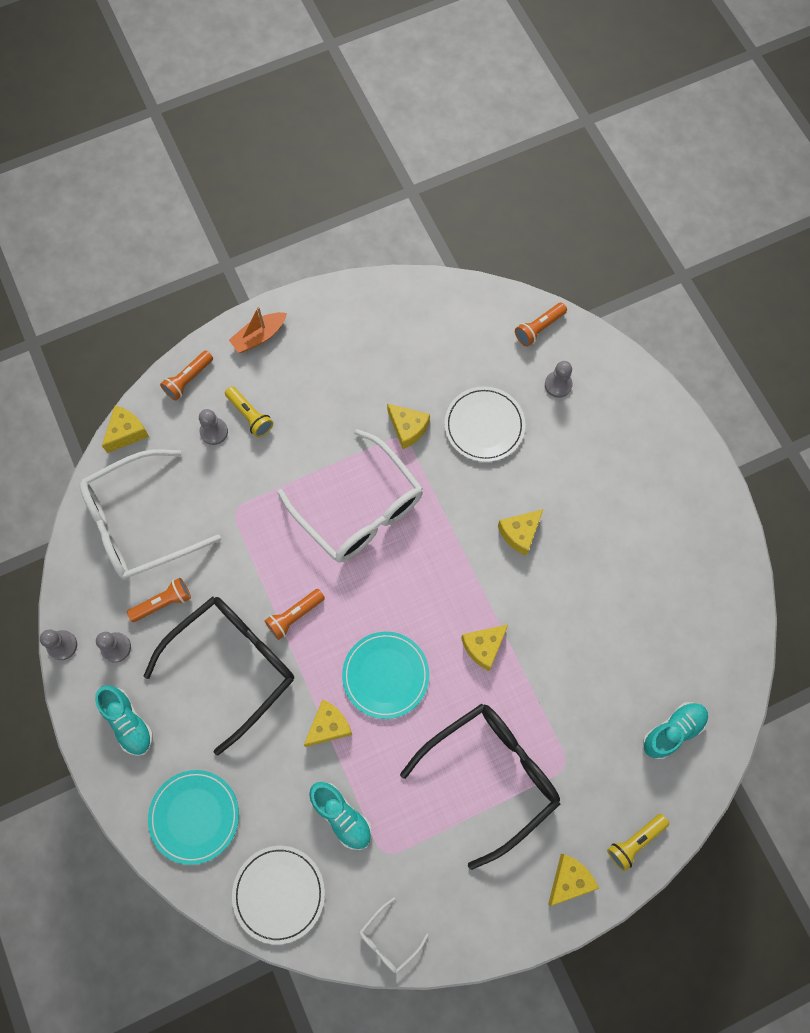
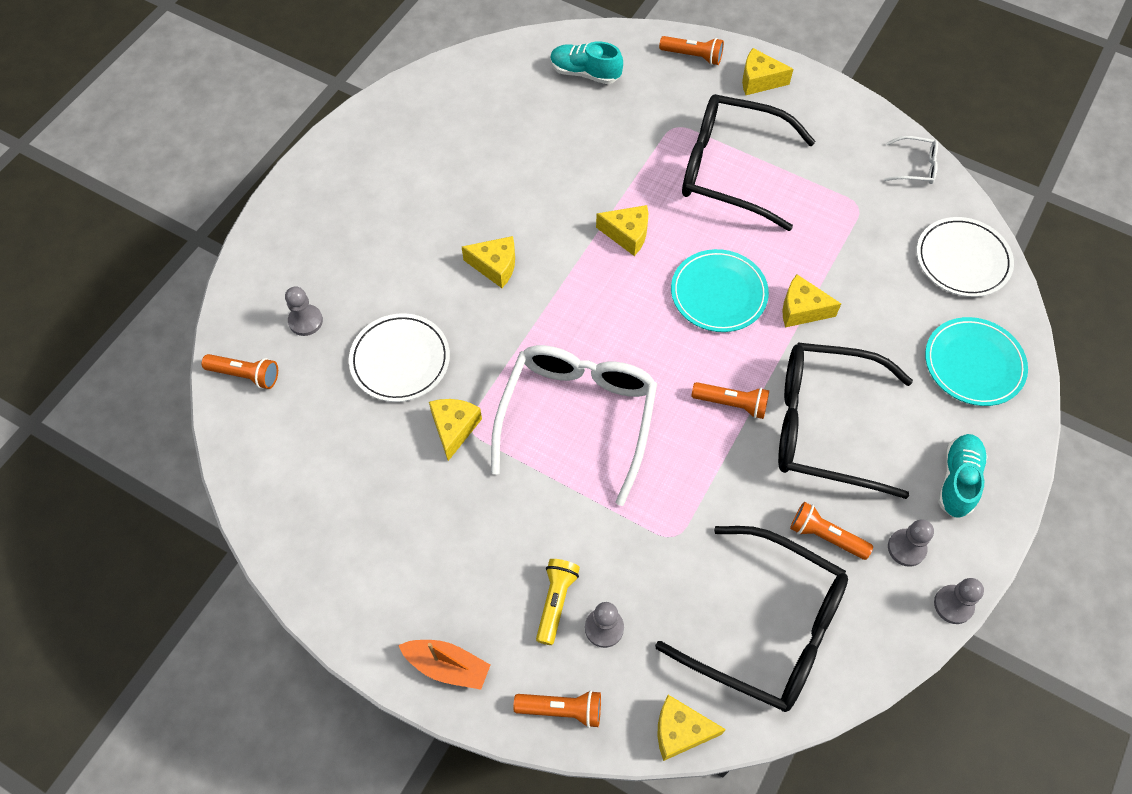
camera: 125 degrees left, 10 degrees down
white glasses [80,449,221,580] -> black glasses [655,526,848,712]
turquoise shoe [309,782,372,850] -> none
yellow flashlight [607,814,669,871] -> orange flashlight [659,36,724,65]

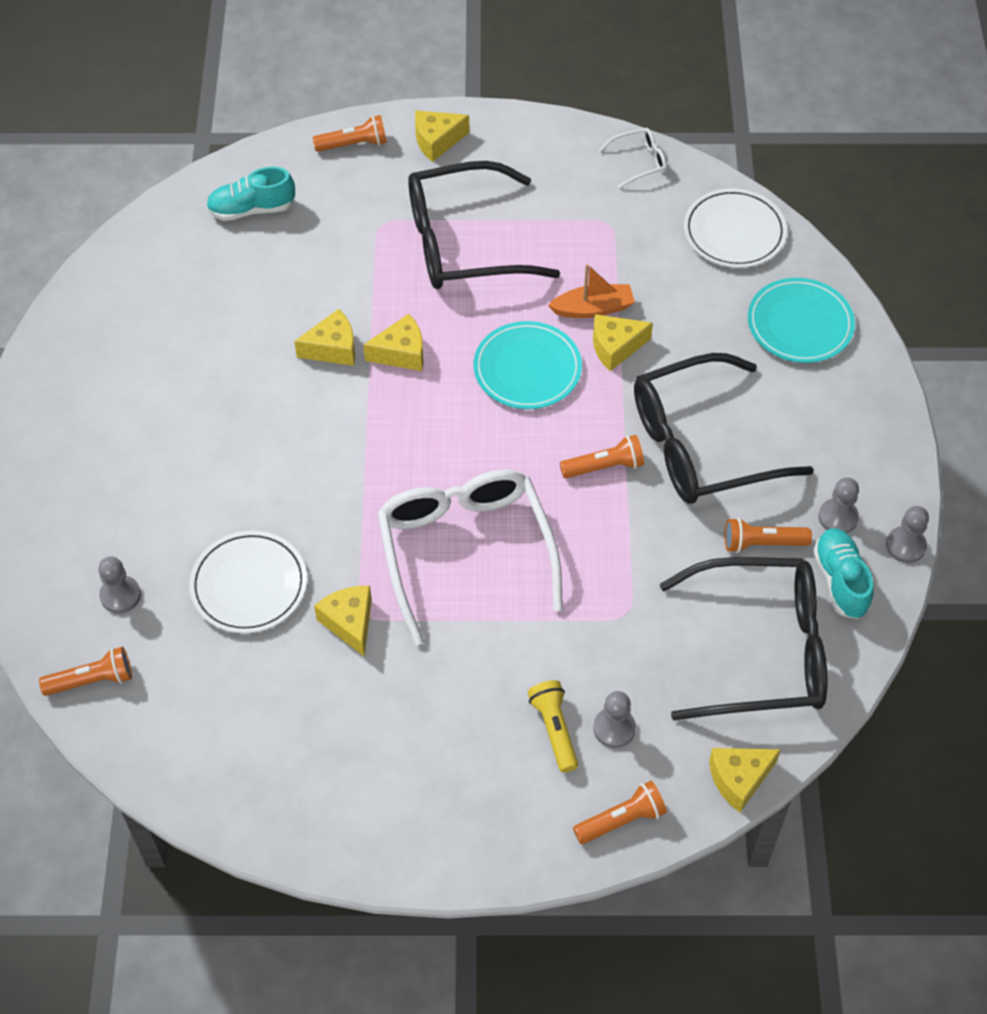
camera: 30 degrees left, 5 degrees down
orange boat [398,640,490,690] -> orange boat moved to [548,264,635,318]
yellow cheese [462,236,515,288] -> yellow cheese moved to [294,309,355,366]
turquoise shoe [938,434,988,518] -> turquoise shoe moved to [813,528,874,619]

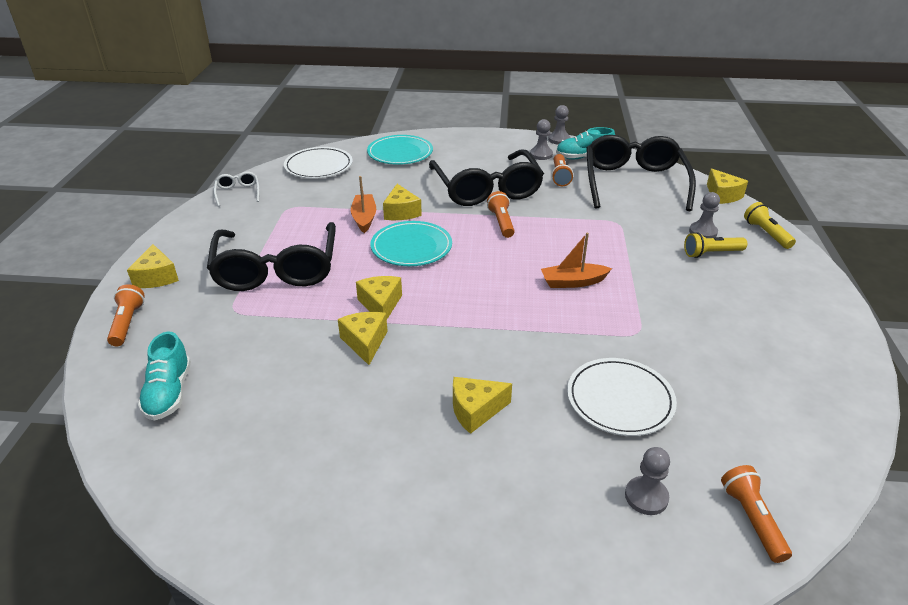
camera: 85 degrees left, 20 degrees down
yellow cheese [314,586,372,656] -> yellow cheese moved to [453,377,512,434]
white glasses [377,469,563,645] -> orange boat [541,232,612,288]
orange flashlight [573,781,667,844] -> yellow flashlight [744,202,796,249]

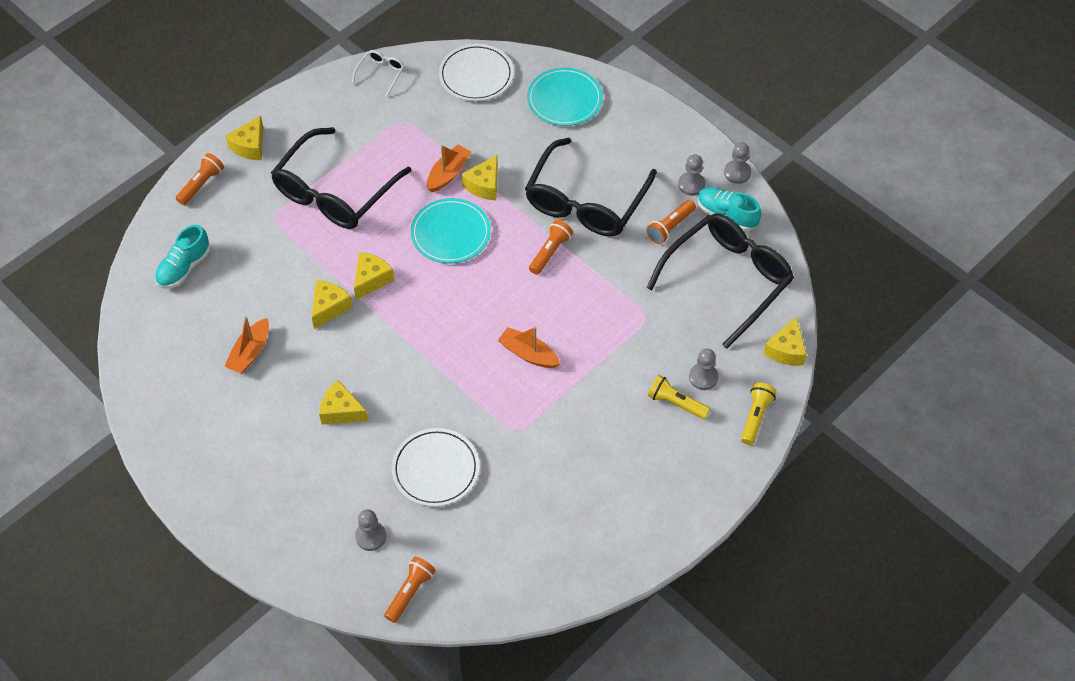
camera: 40 degrees right, 20 degrees up
none -> orange boat [224,316,269,374]

